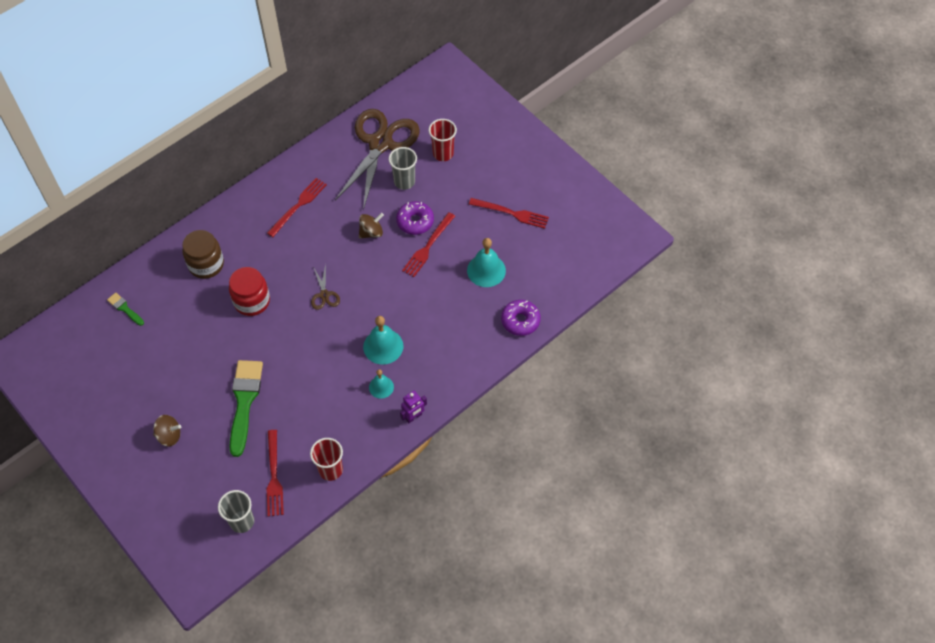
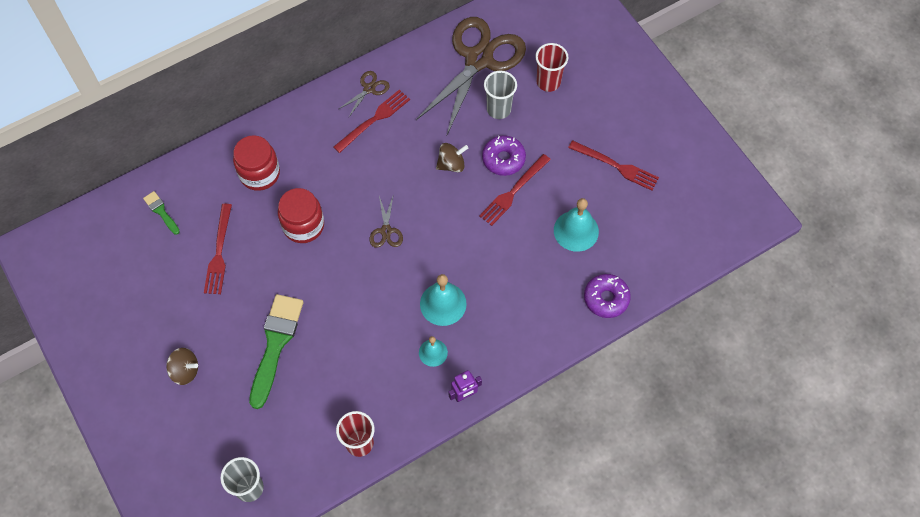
camera: 10 degrees right, 5 degrees up
brown jar [182,230,224,279] -> red jar [233,135,280,191]
red fork [267,430,284,516] -> red fork moved to [204,204,232,294]
none -> brown scissors [339,71,390,118]

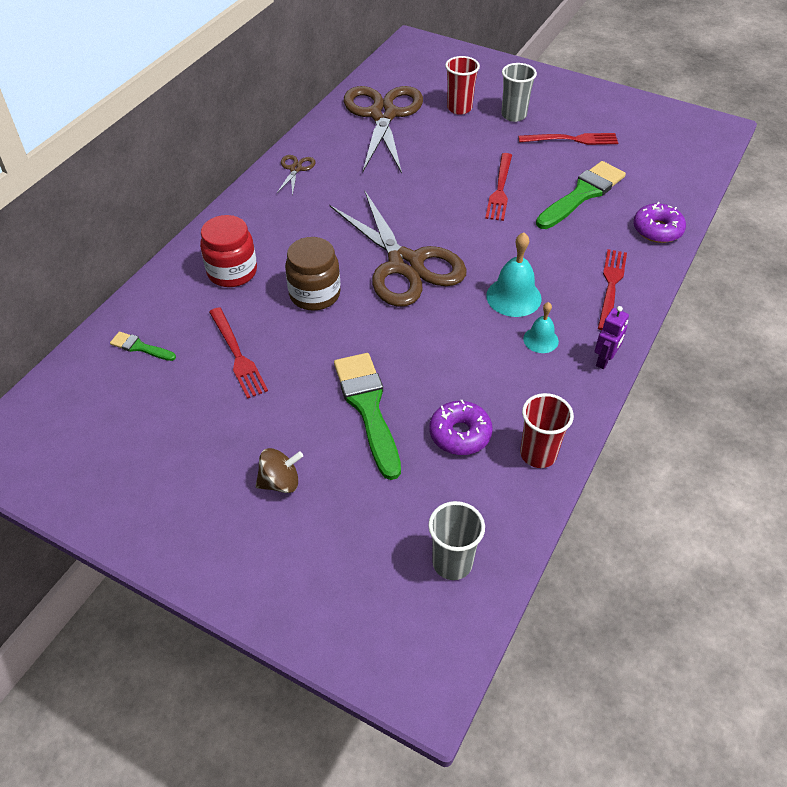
camera: 30 degrees left, 15 degrees down
red jar [278,188,324,243] -> brown jar [285,237,341,310]
red fork [333,90,410,153] -> red fork moved to [598,249,627,331]
brown scissors [369,194,403,248] -> brown scissors [330,191,467,307], size x2.45
brown spinning top [436,143,468,172] -> none
purple donut [482,135,526,176] -> purple donut moved to [429,400,493,455]
grey cup [484,71,517,119] -> grey cup moved to [501,63,537,122]
turquoise bell [554,198,599,252] -> green brush [536,161,626,229]

